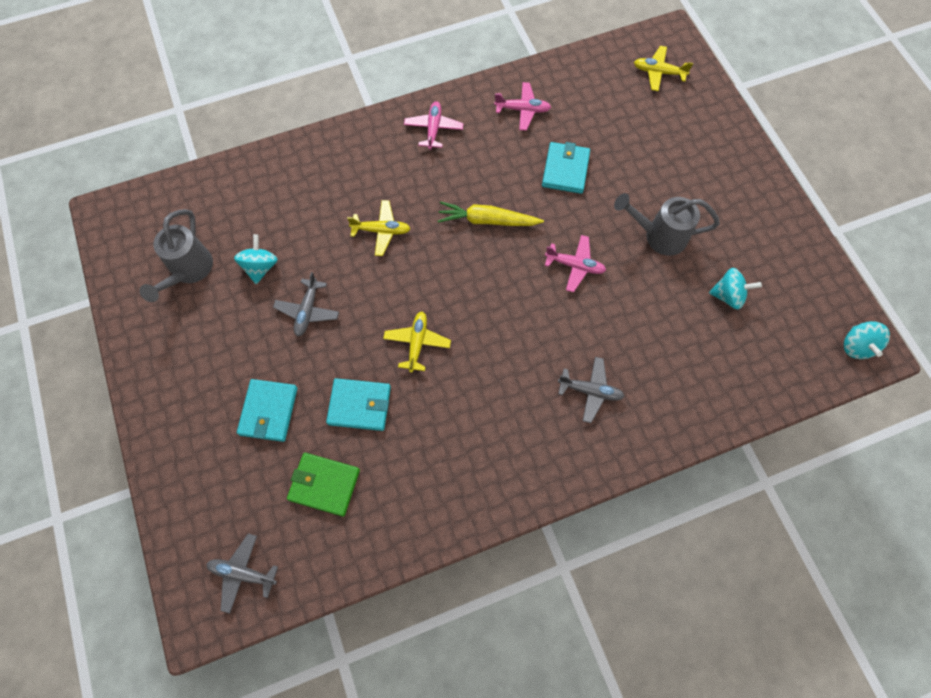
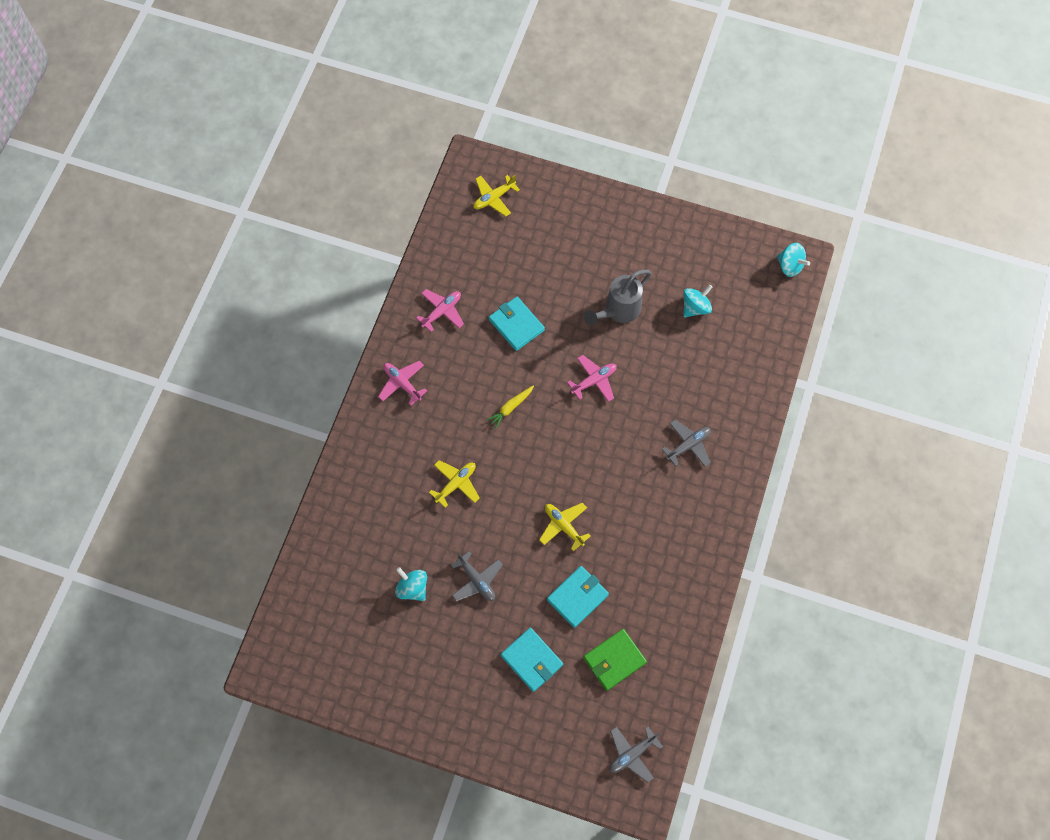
camera: 50 degrees left, 0 degrees up
grey watering can [139,209,213,302] -> none
yellow carrot [438,201,544,226] -> yellow carrot [486,385,534,429], size x0.63

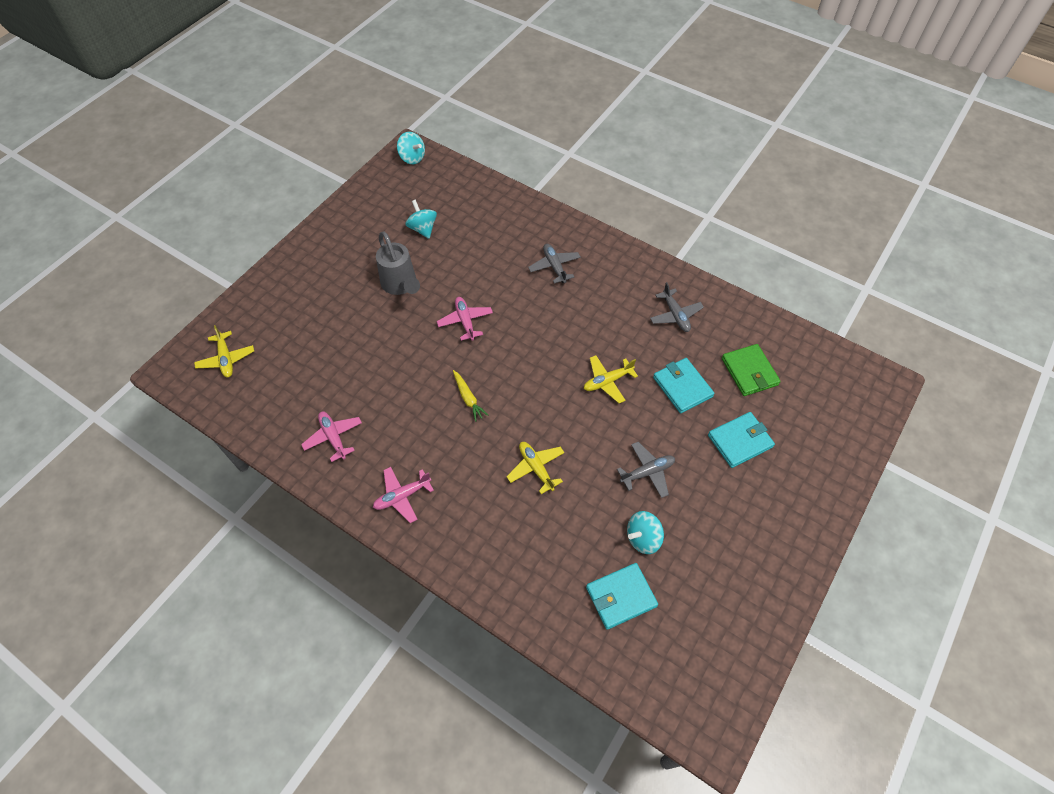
camera: 75 degrees left, 10 degrees down
turquoise wallet [489,297,545,351] -> turquoise wallet moved to [586,563,658,630]
grey plane [609,726,663,783] -> grey plane moved to [650,282,704,332]
turquoise spinning top [777,243,810,277] -> turquoise spinning top turned 75 degrees clockwise [397,132,425,164]

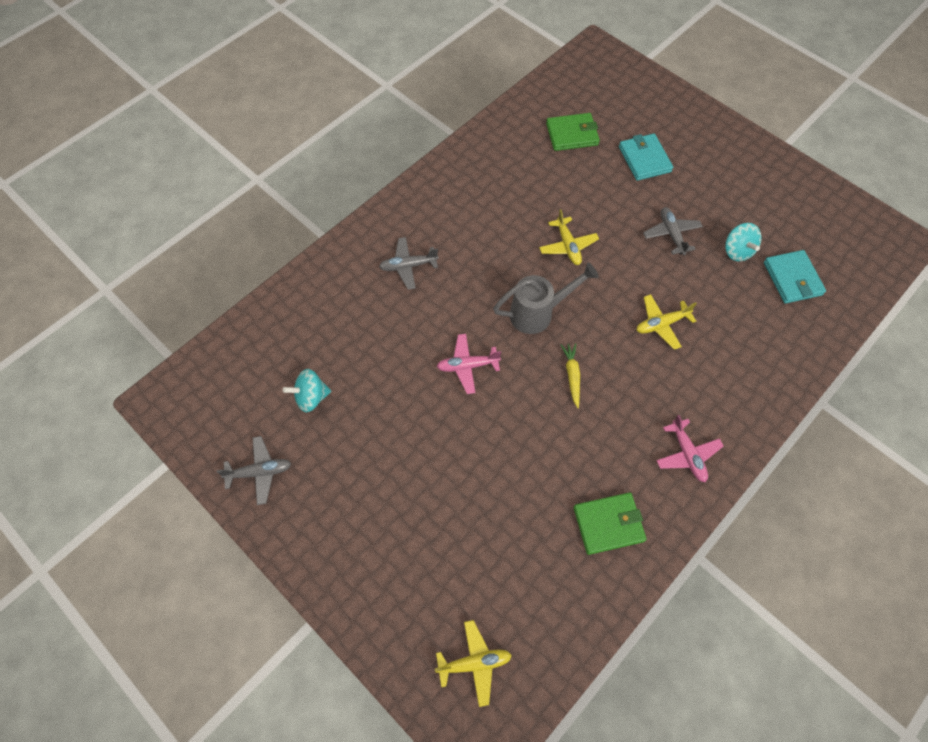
camera: 80 degrees left, 5 degrees up
pink plane [301,412,362,462] -> green wallet [574,493,647,555]
grey watering can [376,231,420,295] -> grey watering can moved to [493,262,599,334]
turquoise spinning top [397,132,425,164] -> none
yellow carrot [453,370,488,422] -> yellow carrot turned 75 degrees counterclockwise [561,343,580,408]
grey plane [650,282,704,332] -> grey plane moved to [216,436,291,505]
turquoise wallet [653,358,715,413] -> none

